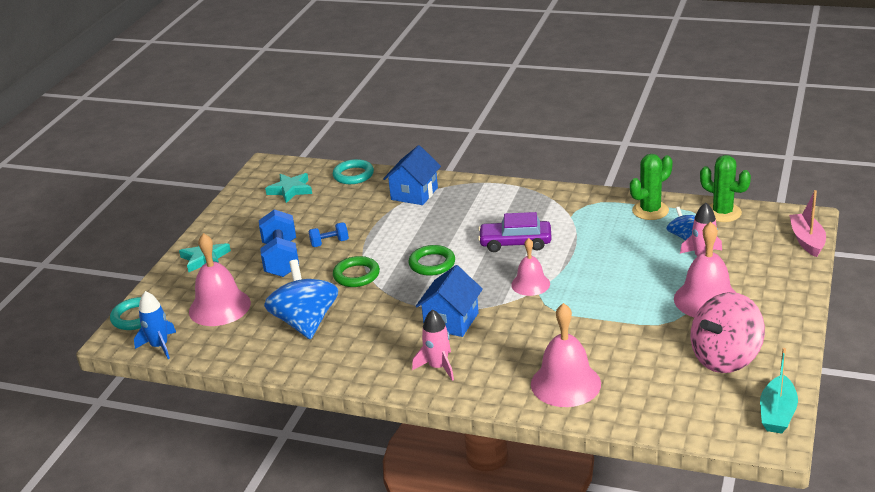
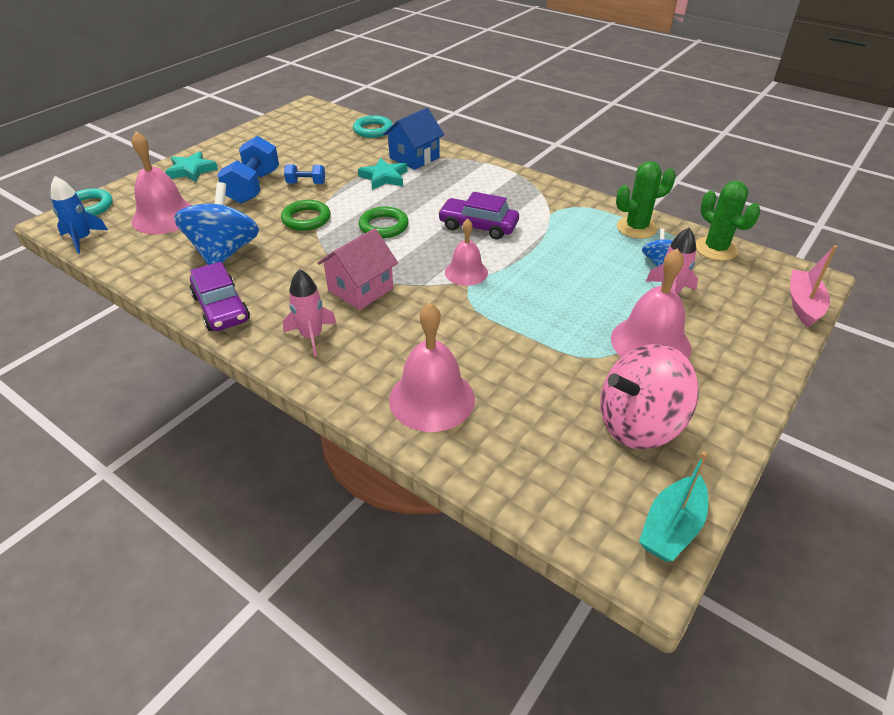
camera: 15 degrees right, 10 degrees up
turquoise star [265,173,312,203] -> turquoise star moved to [358,158,407,190]
blue house [416,265,483,337] -> pink house [317,228,398,310]
none -> purple car [190,262,250,331]

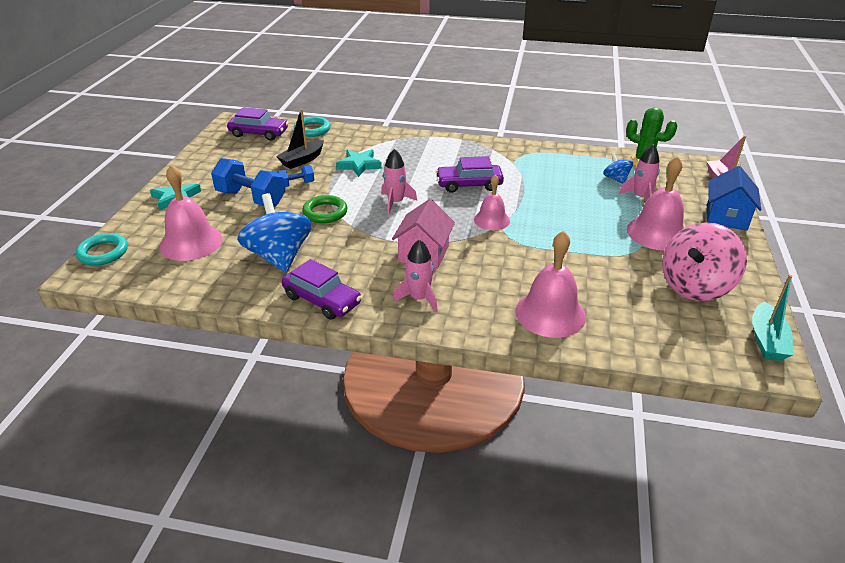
camera: 25 degrees left, 5 degrees down
blue rocket [51,176,108,254] -> none
blue dumbbell [217,136,279,204] -> blue dumbbell turned 45 degrees counterclockwise [211,158,285,207]
green ring [359,207,409,238] -> pink rocket [381,149,417,214]
blue house [383,108,444,170] -> blue house moved to [707,166,761,231]
green cactus [616,161,676,239] -> none
none -> purple car [227,107,288,141]
none -> black boat [276,109,324,169]

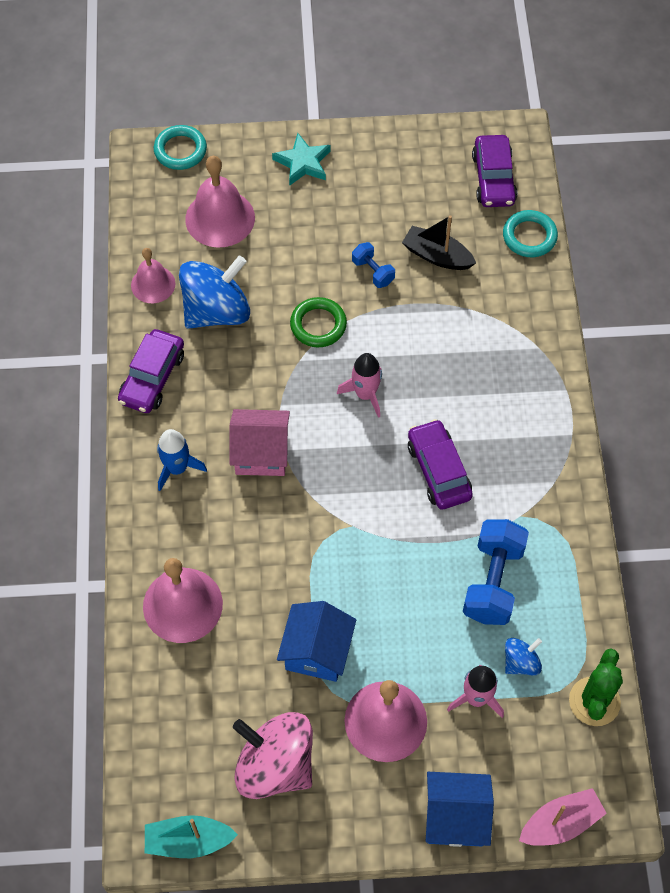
camera: 75 degrees right, 25 degrees up
blue dumbbell [211,158,285,207] -> blue dumbbell moved to [463,519,529,625]
turquoise star [336,149,382,177] -> none
pink rocket [393,240,438,312] -> blue rocket [157,429,207,491]
pink bell [474,174,510,230] -> pink bell moved to [131,248,176,303]
none -> blue house [277,601,356,682]

